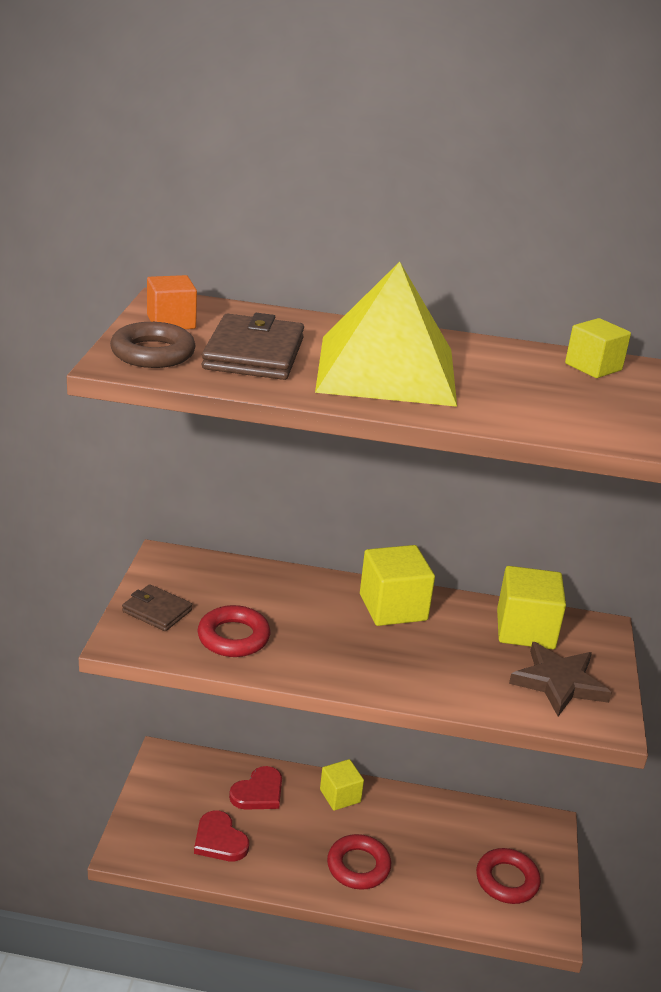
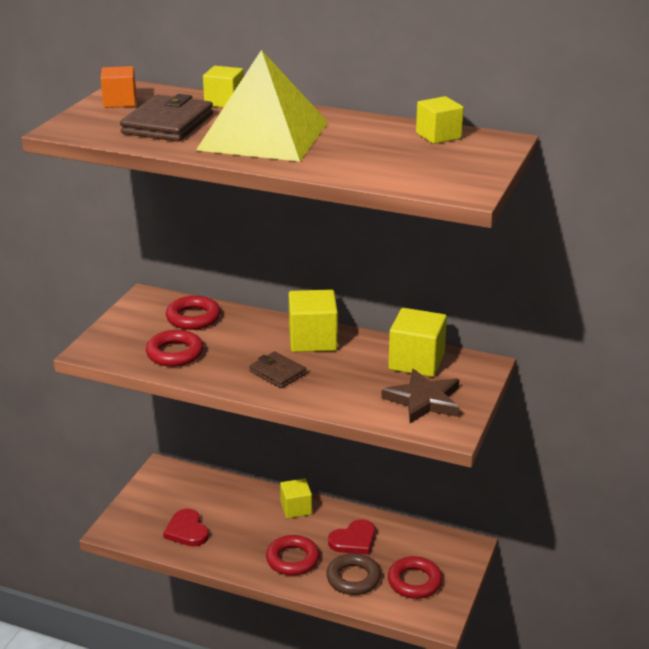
camera: 15 degrees right, 0 degrees up
brown ring [110,322,196,368] -> brown ring moved to [326,553,381,595]
brown wallet [122,584,192,631] -> brown wallet moved to [249,351,306,388]
red heart [229,766,282,810] -> red heart moved to [328,519,375,554]
none -> red ring [166,296,220,330]
none -> yellow cube [203,66,244,108]

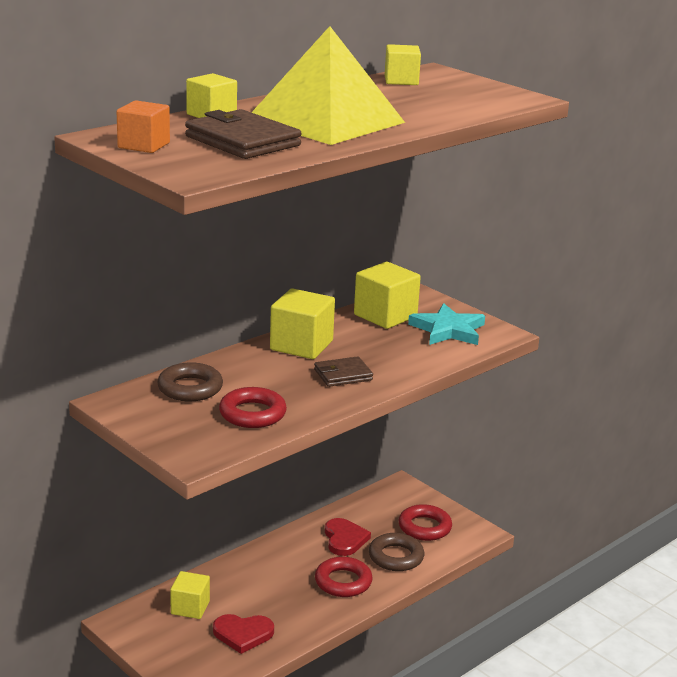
camera: 65 degrees left, 5 degrees down
red ring [166,296,220,330] -> brown ring [157,362,223,401]
yellow cube [280,478,312,519] -> yellow cube moved to [170,571,210,619]
brown star [381,369,460,423] -> turquoise star [408,303,485,345]

